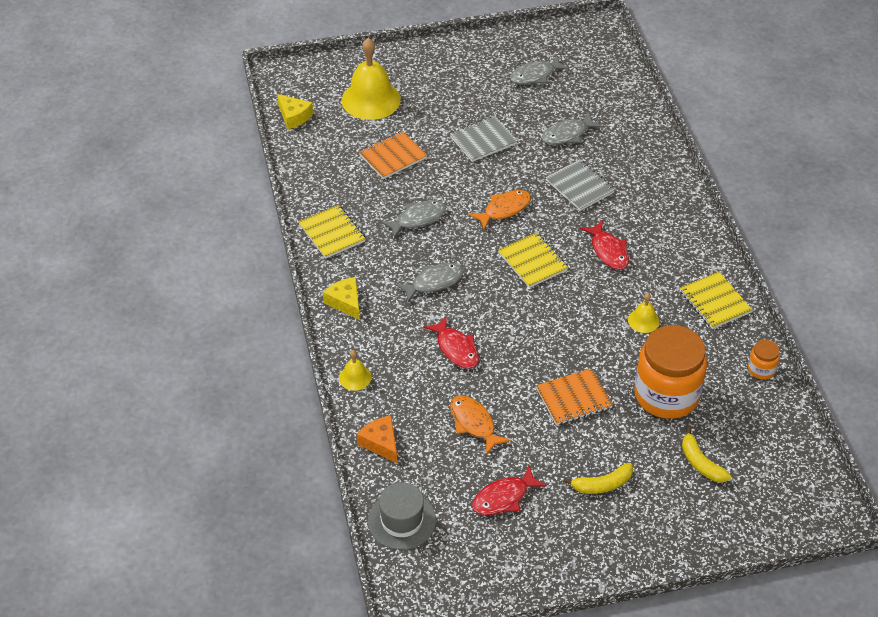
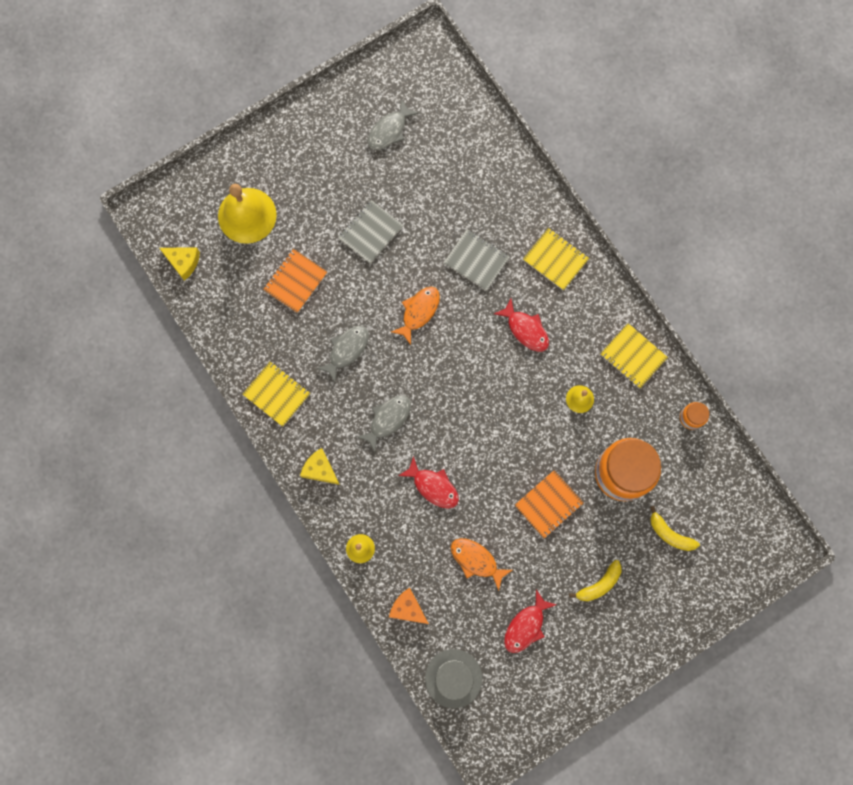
camera: 20 degrees left, 30 degrees up
yellow notebook [498,232,568,288] -> yellow notebook moved to [523,228,589,290]
grey fish [542,113,603,145] -> none

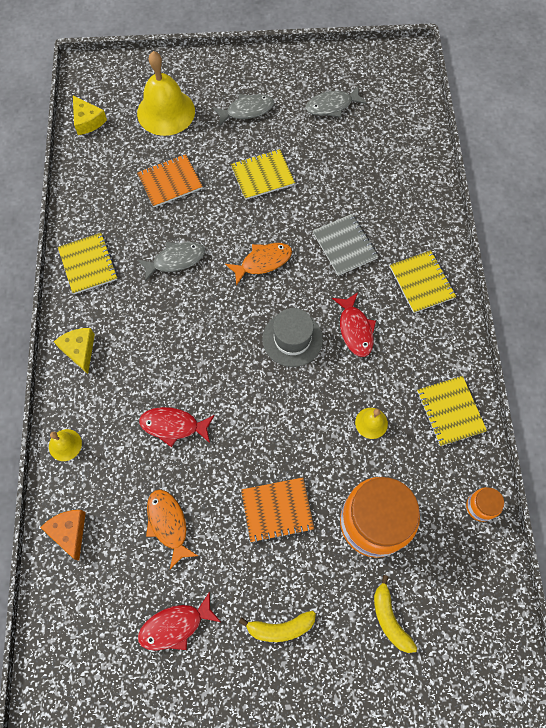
camera: 30 degrees right, 10 degrees down
grey notebook [338,200,403,263] -> yellow notebook [231,149,295,200]
grey fish [357,395,411,452] -> grey fish moved to [212,94,274,126]
red fish [398,456,459,509] -> red fish turned 120 degrees clockwise [139,407,215,447]
grey hat [425,649,482,708] -> grey hat moved to [262,308,323,367]

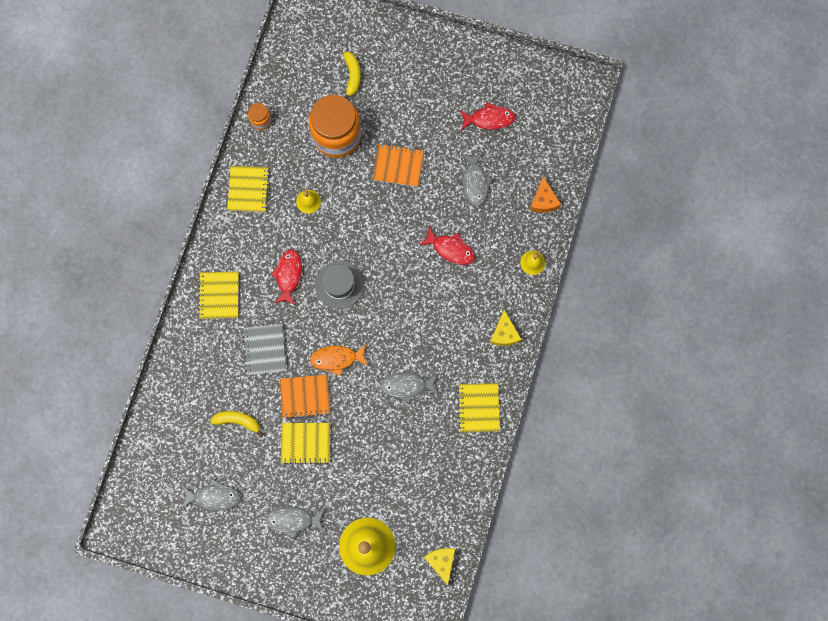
camera: 160 degrees left, 10 degrees up
orange notebook [137,154,203,207] -> orange notebook moved to [280,375,331,419]
orange fish [146,489,198,569] -> grey fish [461,152,492,206]
yellow banana [239,611,316,642] -> yellow banana moved to [210,411,264,437]

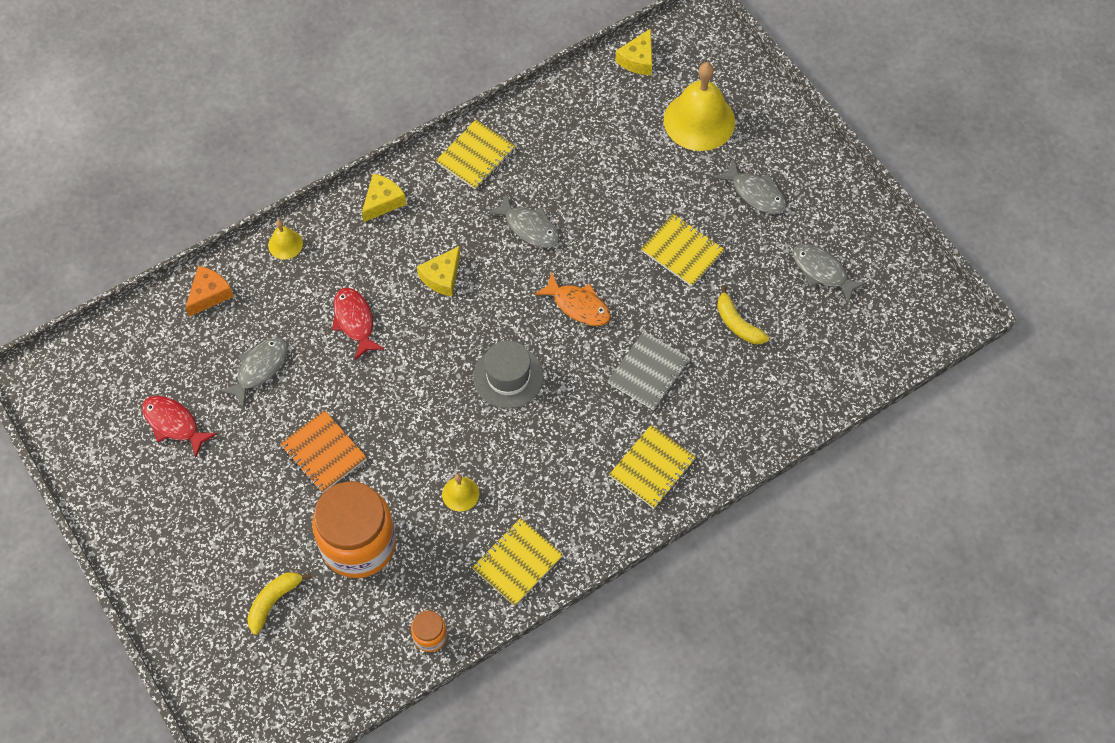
camera: 140 degrees left, 15 degrees down
red fish [271,249,302,306] -> none
orange notebook [280,375,331,419] -> none
none -> yellow cheese [417,246,460,296]

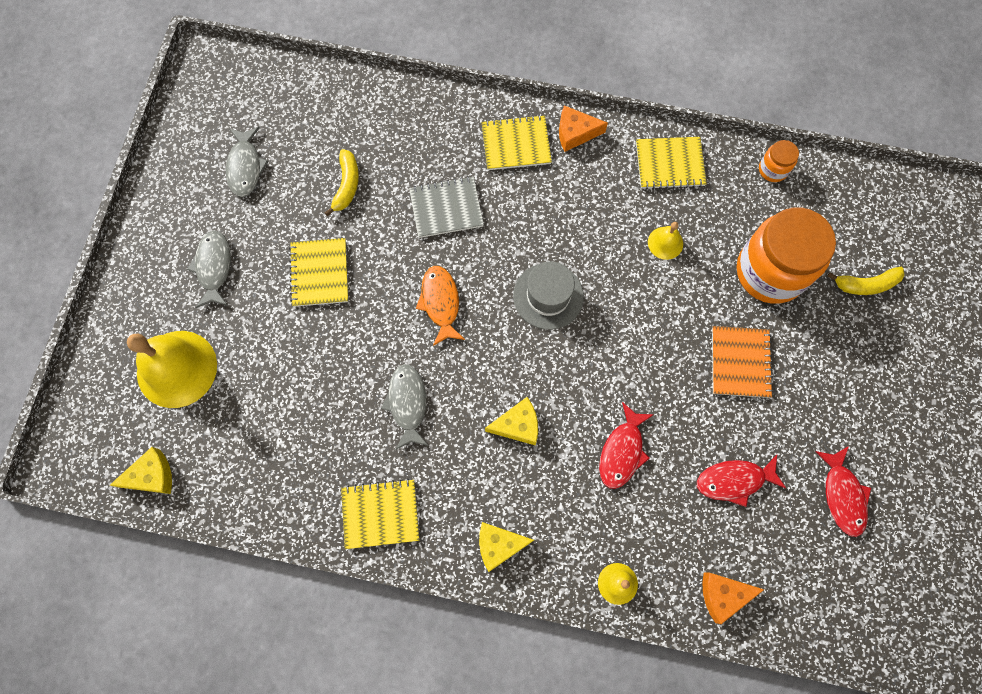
camera: 135 degrees left, 10 degrees up
grey fish [219,337,288,407] -> red fish [697,455,786,507]
none -> orange cheese [559,105,608,152]

